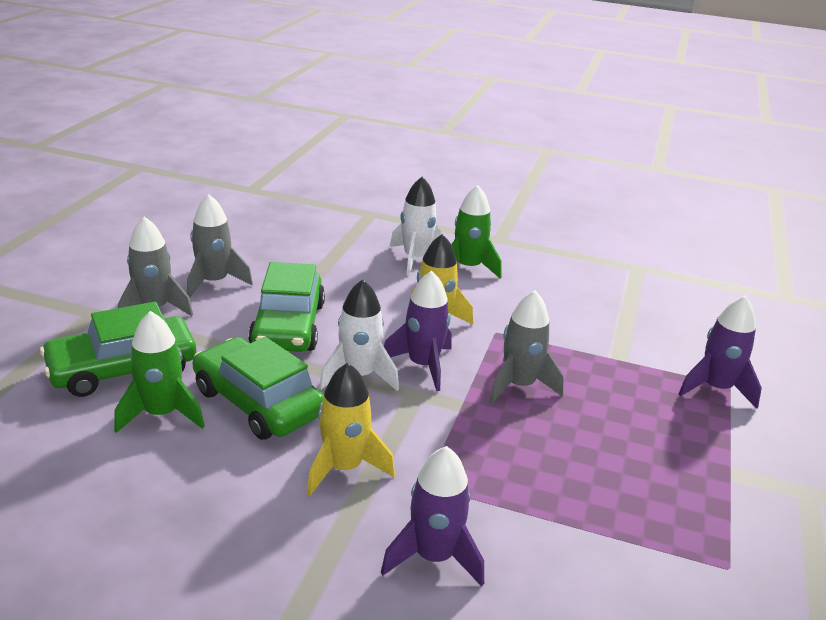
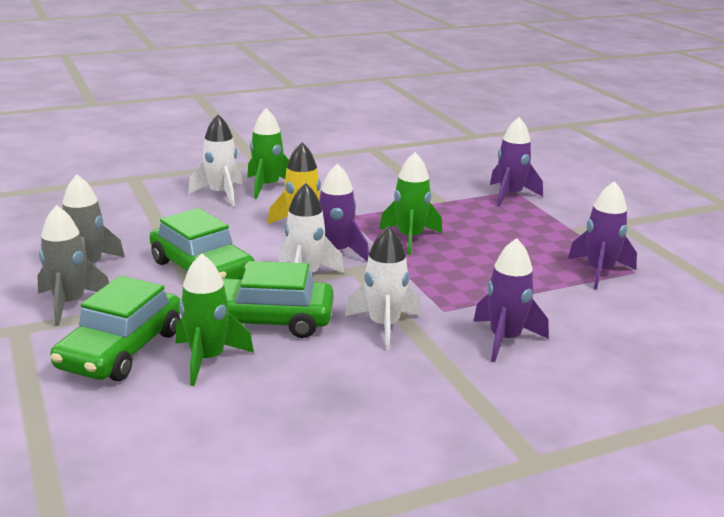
camera: 40 degrees left, 5 degrees down
yellow rocket [307,362,395,496] -> white rocket [345,226,420,350]
grey rocket [489,290,564,404] -> green rocket [379,152,442,255]
none -> purple rocket [568,181,637,289]

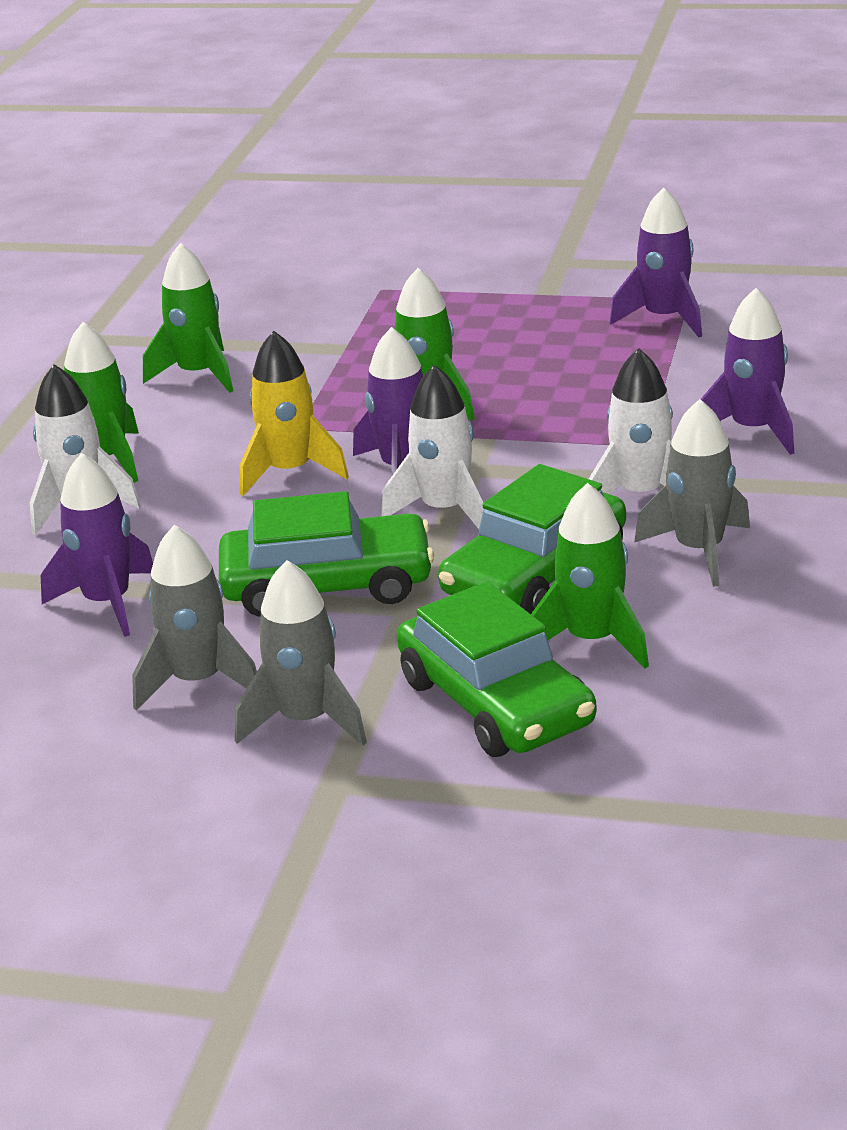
camera: 50 degrees left, 5 degrees up
purple rocket [490,117,543,207] -> purple rocket moved to [41,453,153,637]
none -> green rocket [143,243,233,393]
none -> grey rocket [634,399,750,587]

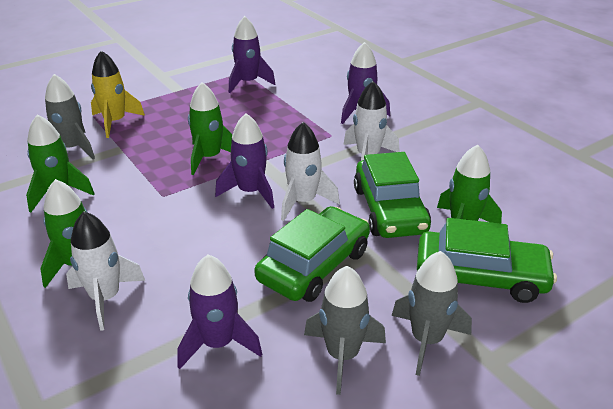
camera: 50 degrees left, 5 degrees up
yellow rocket [240,331,349,496] -> yellow rocket moved to [91,51,145,138]
grey rocket [634,399,750,587] -> grey rocket moved to [45,74,95,159]

